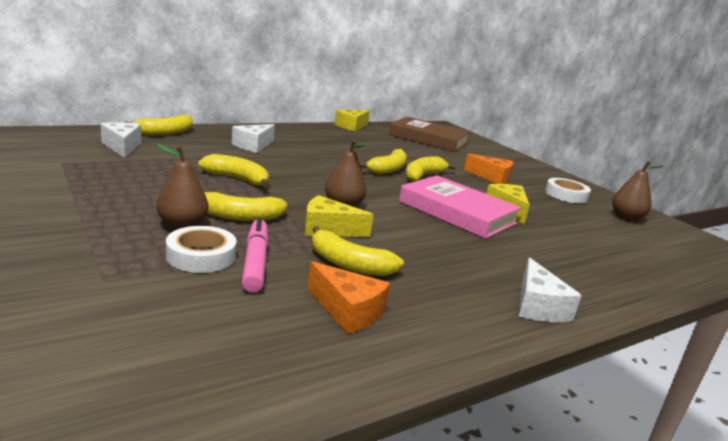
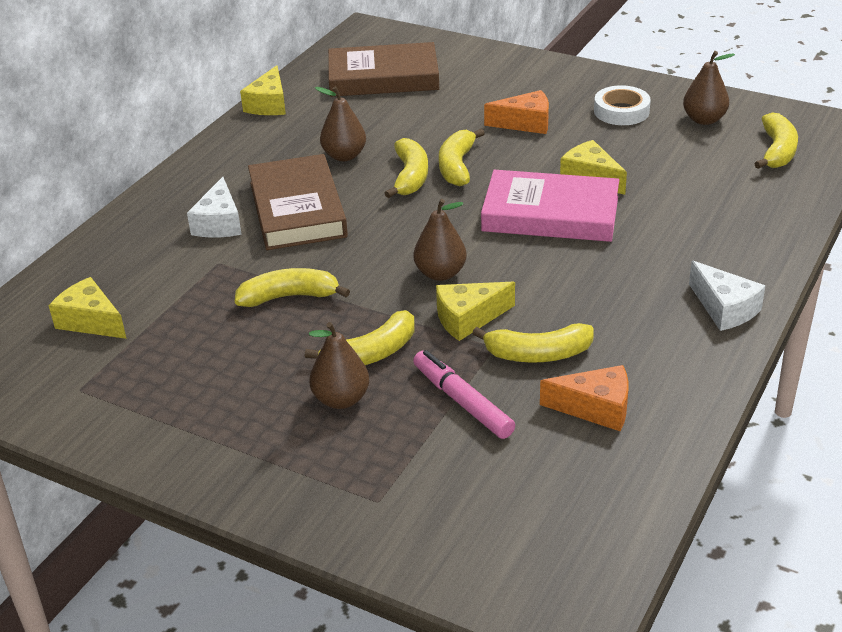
camera: 25 degrees left, 15 degrees up
white cheese [101,122,141,158] -> yellow cheese [49,277,127,339]
yellow banana [124,115,193,136] -> yellow banana moved to [754,112,798,169]
white tape [166,226,237,273] -> none
none -> brown book [248,154,348,250]
none -> brown pear [315,86,366,161]

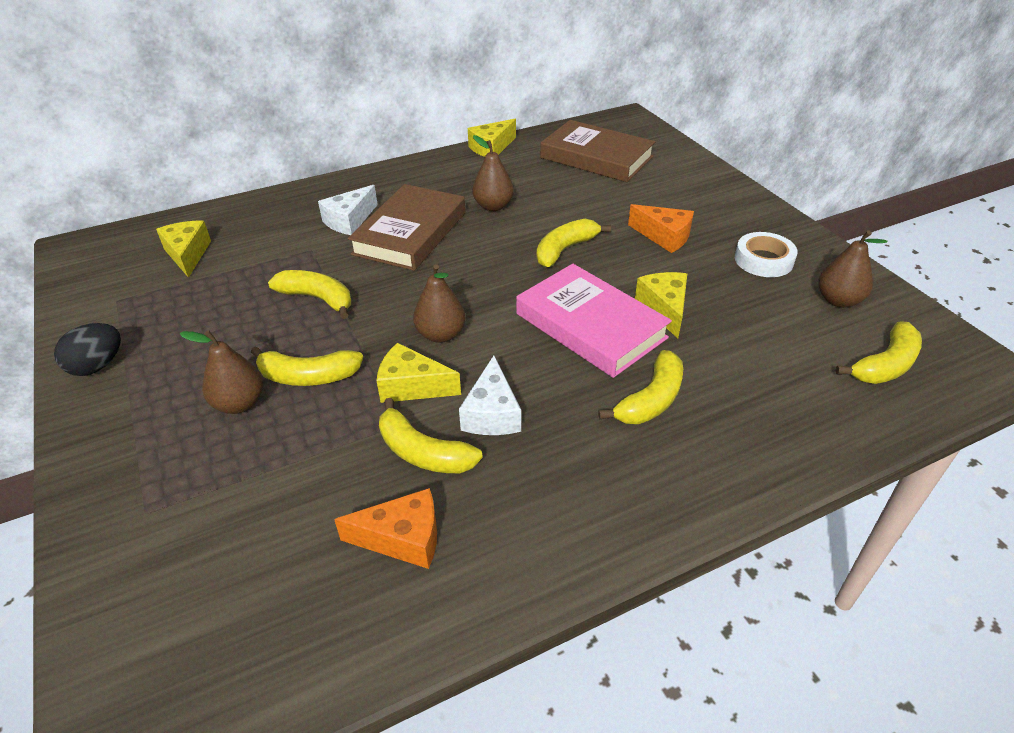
camera: 35 degrees right, 5 degrees up
yellow banana [385,138,428,198] -> yellow banana moved to [598,350,683,424]
pink marker [413,350,515,439] -> none
orange cheese [540,365,629,431] -> orange cheese turned 45 degrees counterclockwise [334,488,437,569]
white cheese [689,261,765,331] -> white cheese moved to [459,356,521,435]
none -> black egg [54,323,121,376]

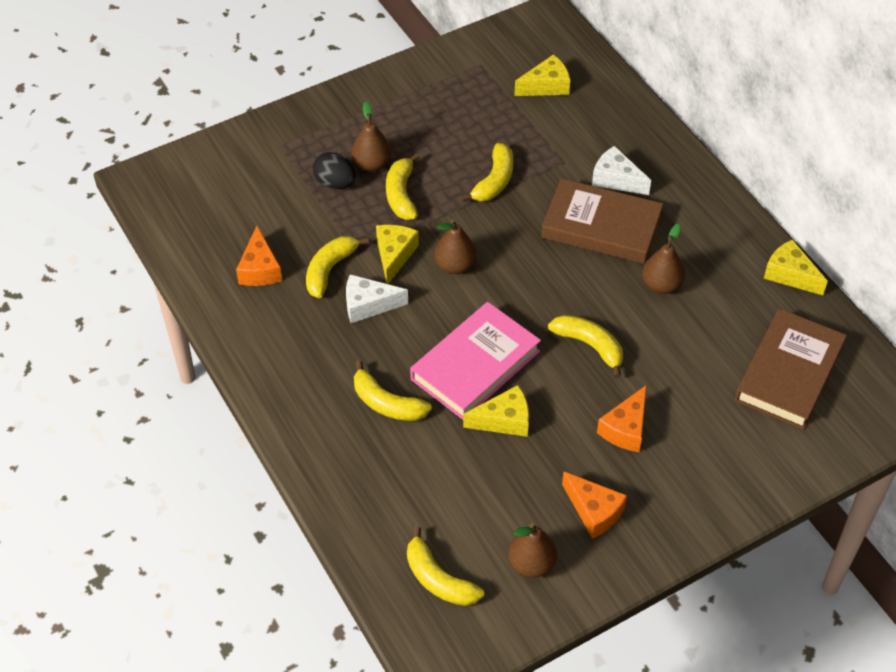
camera: 85 degrees right, 10 degrees up
black egg [54,323,121,376] -> black egg moved to [313,152,356,189]
white tape [735,232,798,277] -> orange cheese [562,472,627,538]

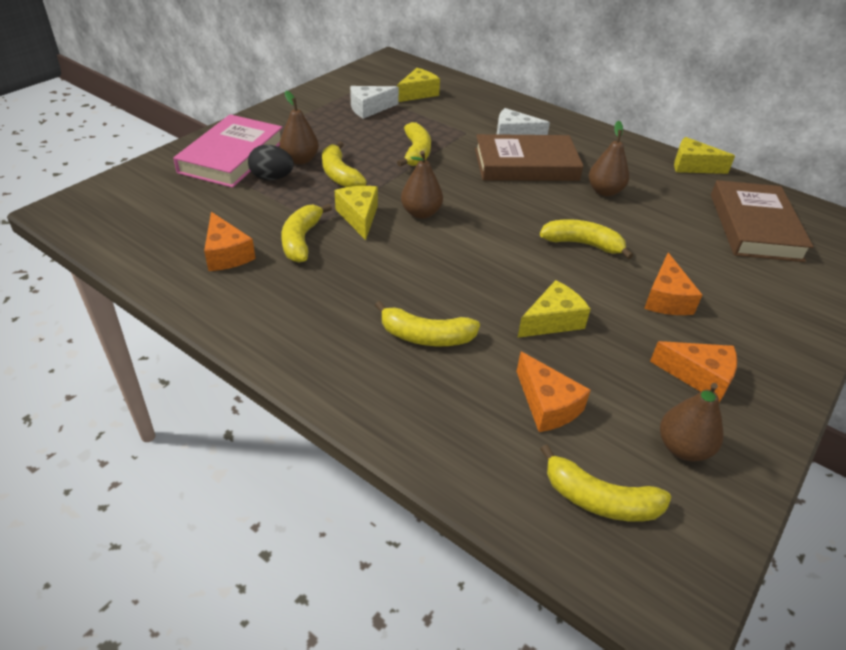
camera: 25 degrees left, 10 degrees down
white cheese [346,274,408,323] -> white cheese moved to [350,86,399,119]
pink book [410,302,541,420] -> pink book moved to [173,114,282,188]
none -> orange cheese [516,352,591,432]

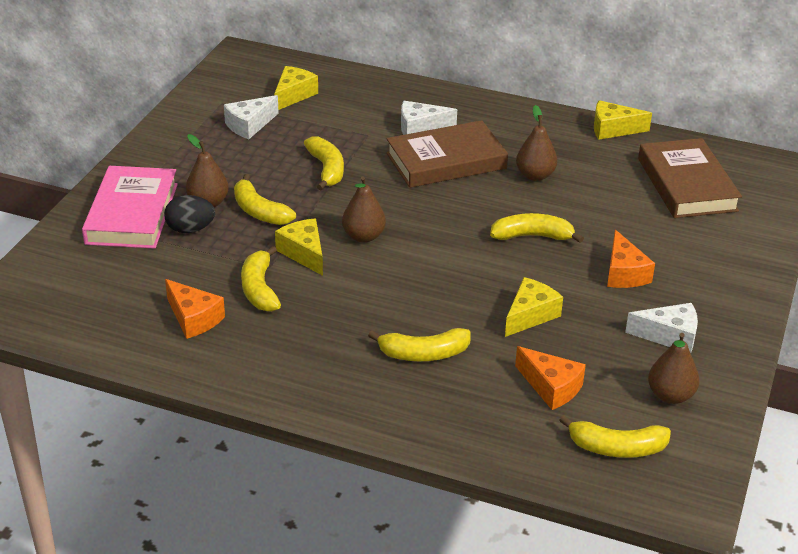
camera: 15 degrees left, 5 degrees down
orange cheese [650,341,737,402] -> white cheese [625,303,698,353]

